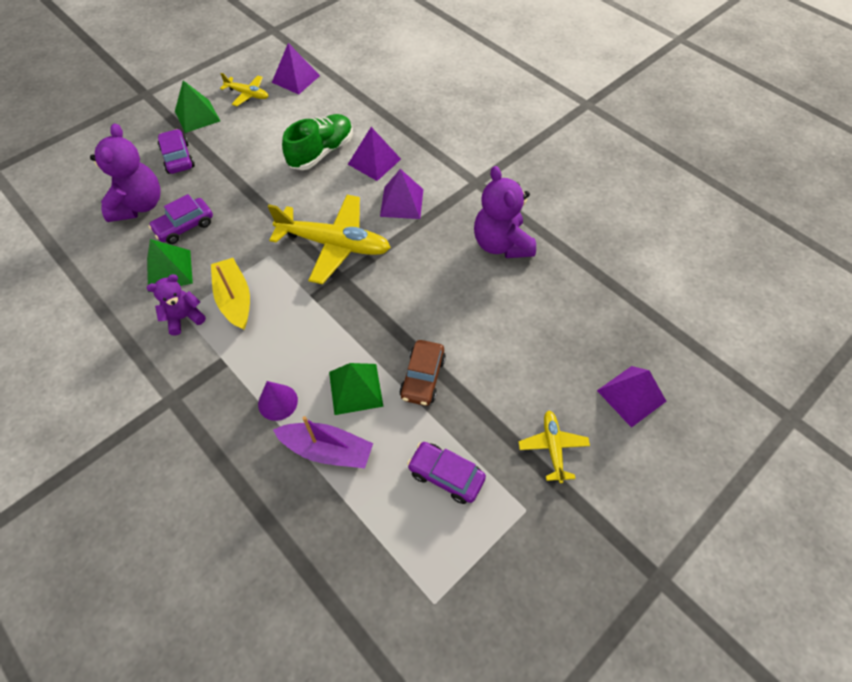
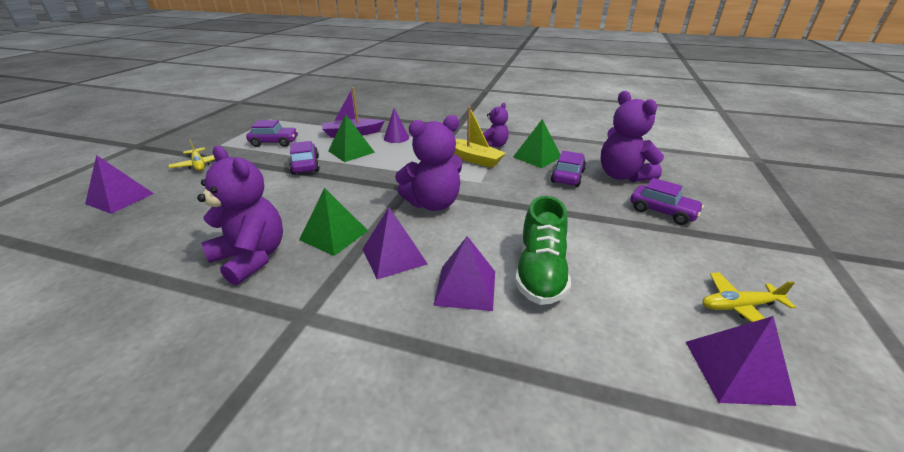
camera: 150 degrees right, 25 degrees down
green pyramid [175,80,220,133] -> green pyramid moved to [299,188,368,256]
yellow plane [268,195,391,284] -> purple teddy bear [395,115,462,211]
brown car [399,340,446,406] -> purple car [289,141,320,175]

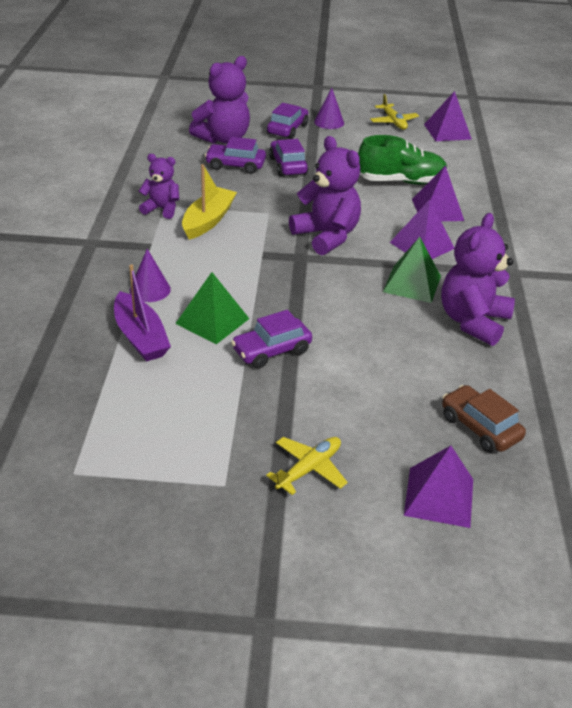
camera: 105 degrees left, 5 degrees up
purple car [246,120,298,147] -> purple car moved to [269,139,309,176]
green pyramid [513,119,561,168] -> none
none -> purple cone [314,88,344,129]
none -> brown car [442,385,526,453]

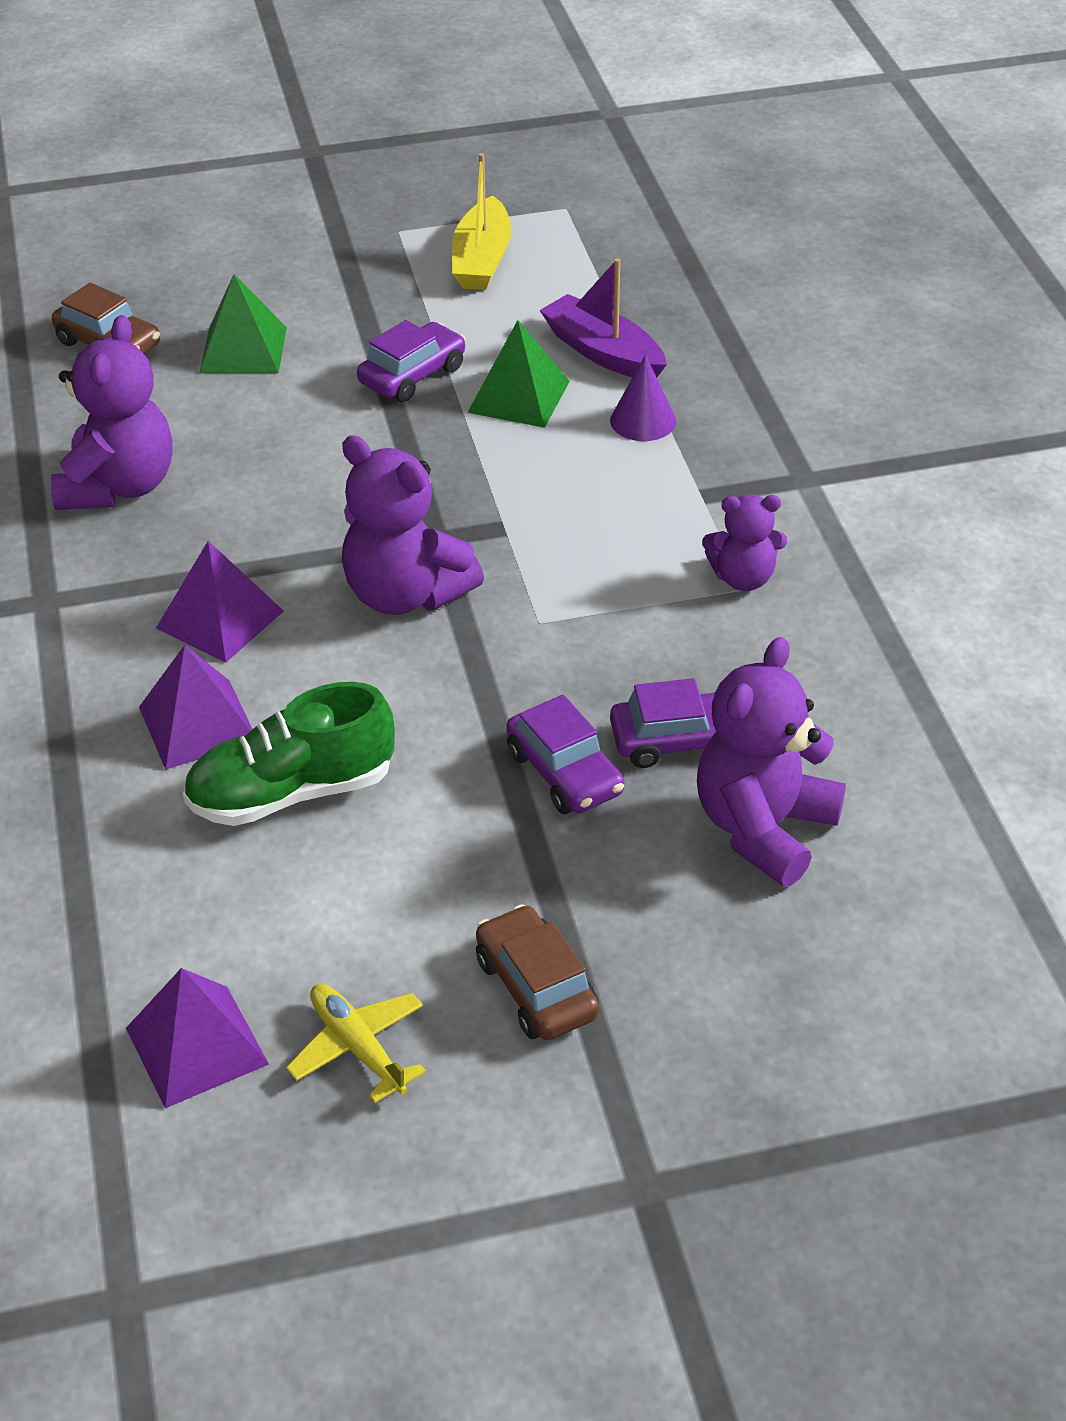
camera: 165 degrees right, 5 degrees up
yellow boat [182,164,237,240] -> yellow boat moved to [452,153,511,290]
yellow plane [266,437,348,495] -> none
purple car [267,103,308,139] -> none
purple cone [314,88,344,129] -> brown car [476,904,599,1040]
green pyramid [383,237,441,303] -> green pyramid moved to [199,274,287,373]
purple pyramid [404,446,473,528] -> none

